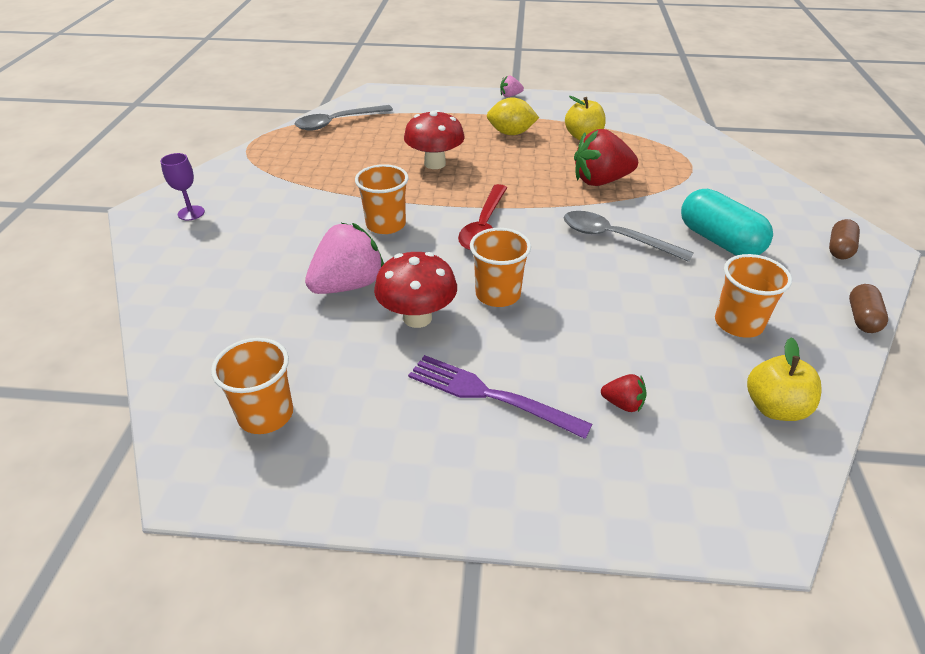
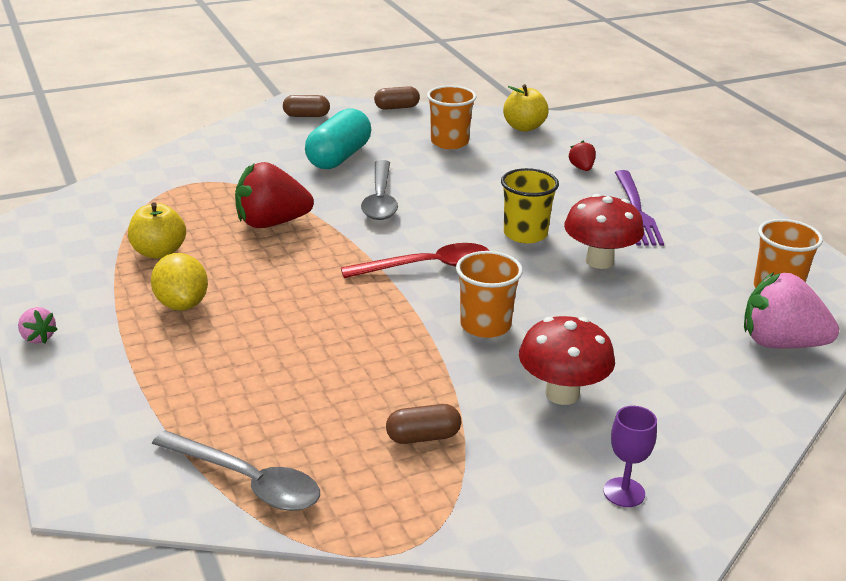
camera: 120 degrees left, 10 degrees down
pink strawberry [305,223,384,294] -> pink strawberry moved to [744,272,839,349]
red mushroom [404,110,465,169] -> red mushroom moved to [519,316,615,405]
orange cup [470,228,531,307] -> yellow cup [501,168,559,243]
red strawberry [574,129,638,186] -> red strawberry turned 120 degrees clockwise [235,162,314,228]
none -> brown capsule [386,404,461,444]

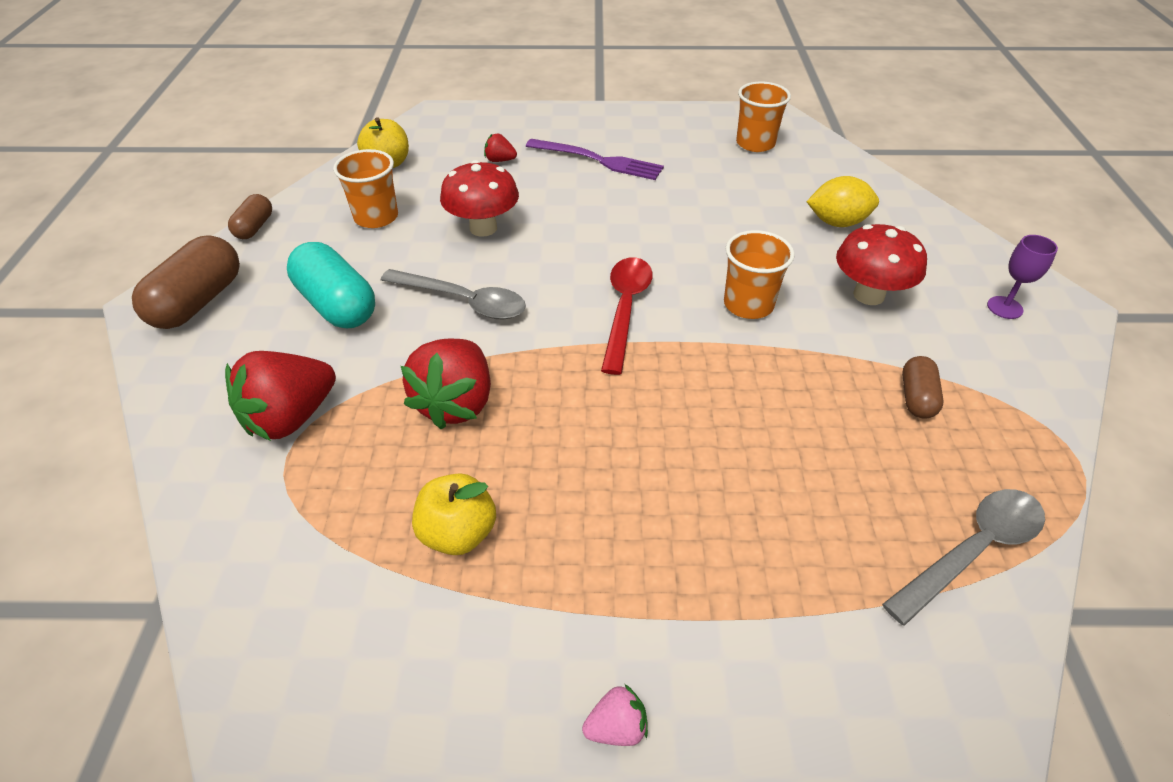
camera: 65 degrees left, 15 degrees up
yellow lemon [151,253,208,311] -> yellow lemon moved to [807,176,879,227]
brown capsule [283,95,330,117] -> brown capsule [132,235,240,329], size x1.81
yellow cup [501,168,559,243] -> none
red mushroom [564,194,644,269] -> red mushroom moved to [440,160,519,237]
pink strawberry [744,272,839,349] -> none
none -> red strawberry [225,351,336,441]

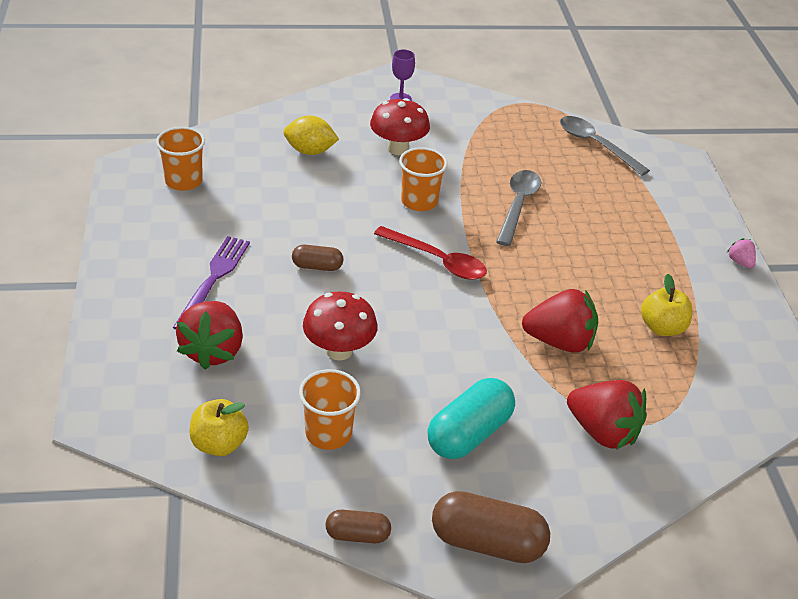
camera: 100 degrees left, 5 degrees down
grey spoon [381,269,526,320] -> grey spoon moved to [496,170,541,246]
red strawberry [484,134,517,162] -> red strawberry [176,301,243,370], size x2.16
red spoon [601,257,653,375] -> red spoon turned 150 degrees counterclockwise [374,226,487,280]
yellow lemon [807,176,879,227] -> yellow lemon turned 75 degrees counterclockwise [283,115,339,155]
brown capsule [902,356,944,419] -> brown capsule moved to [292,245,343,271]

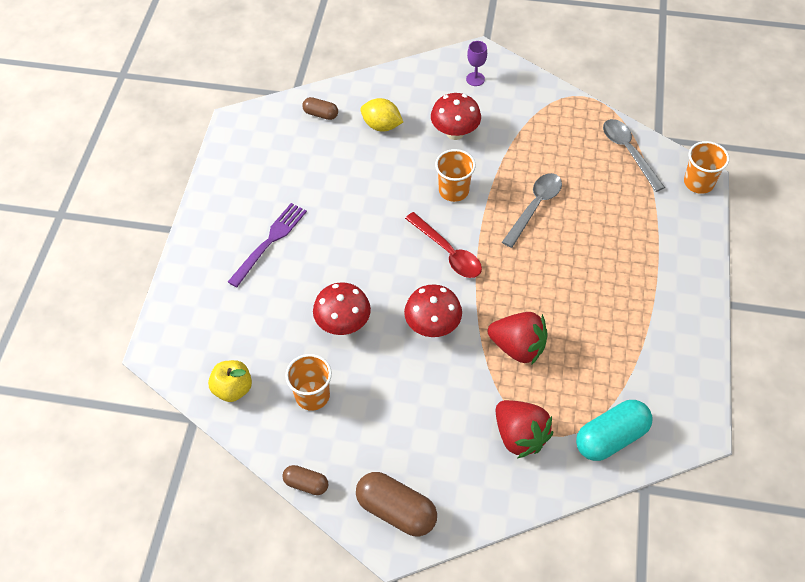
camera: 20 degrees right, 15 degrees up
orange cup [156,127,205,191] -> orange cup moved to [684,141,729,194]
red strawberry [176,301,243,370] -> none
brown capsule [292,245,343,271] -> brown capsule moved to [302,97,338,120]
turquoise capsule [427,378,515,459] -> turquoise capsule moved to [576,400,653,461]
yellow apple [641,274,692,336] -> none
pink strawberry [727,238,756,268] -> none
none -> red mushroom [404,284,462,337]

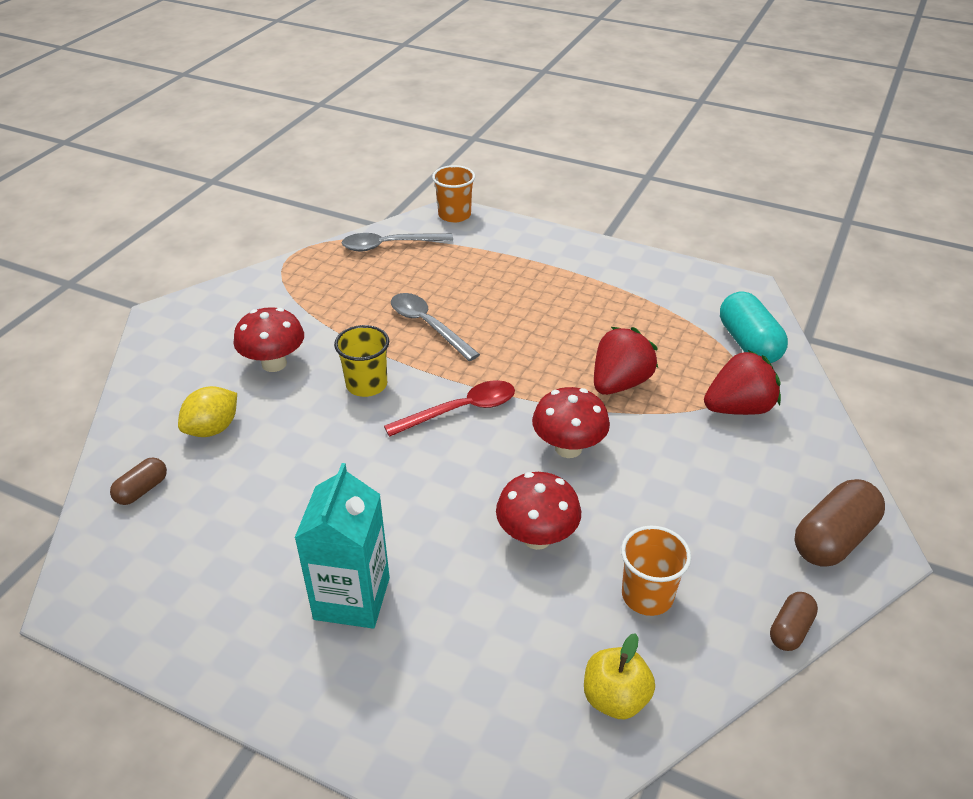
camera: 75 degrees left, 15 degrees down
purple fork [228,203,307,287] -> turquoise carton [295,463,390,628]
orange cup [435,149,476,202] -> yellow cup [334,325,389,397]
purple goblet [466,41,487,86] -> none

